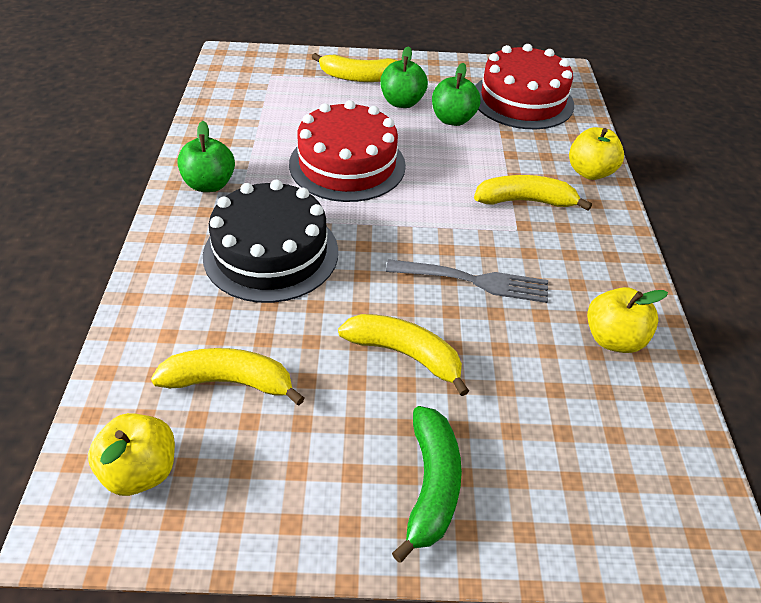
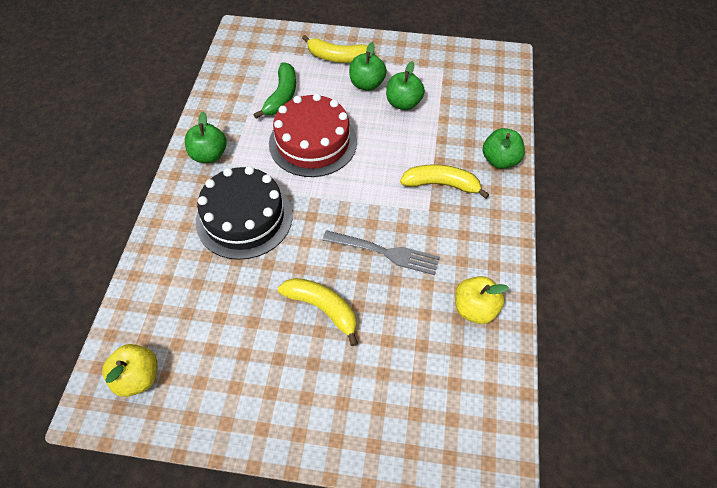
camera: 10 degrees right, 10 degrees up
yellow banana [151,348,305,406] -> none
green banana [392,406,462,563] -> green banana moved to [254,62,296,119]
red cake [475,44,574,129] -> none
yellow apple [569,127,624,180] -> green apple [483,128,525,169]

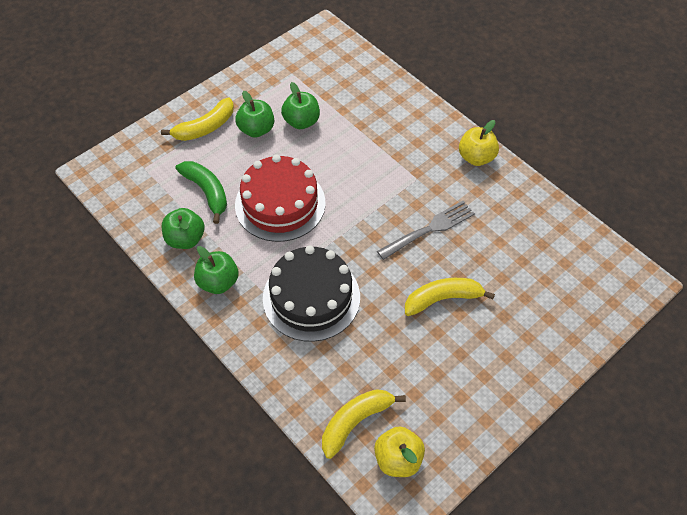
camera: 50 degrees left, 0 degrees up
yellow banana [400,164,489,199] -> yellow banana moved to [322,389,406,459]
yellow apple [455,276,509,324] -> yellow apple moved to [459,120,499,166]
green apple [483,128,525,169] -> green apple moved to [162,208,205,249]

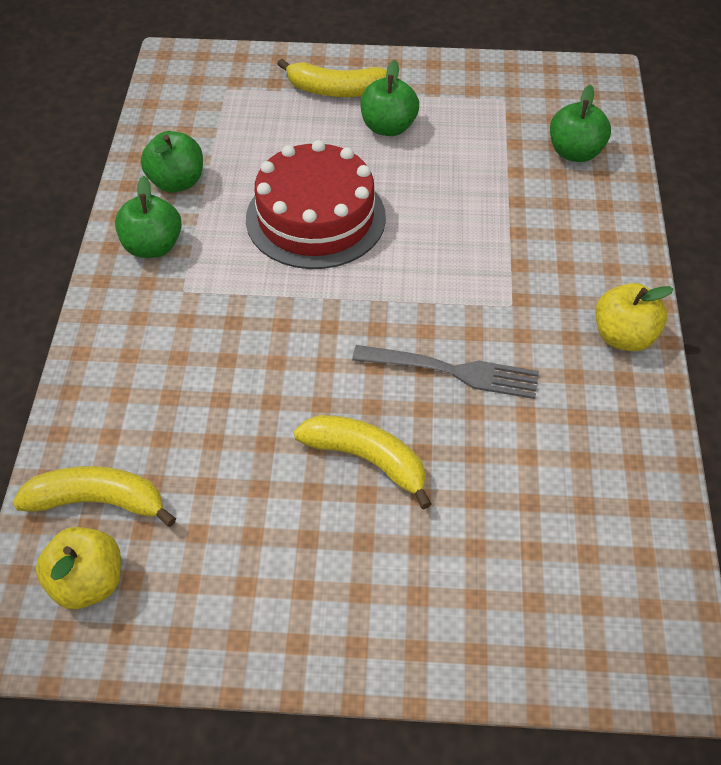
camera: 45 degrees right, 5 degrees down
green banana [176,161,227,224] -> none
black cake [263,245,360,342] -> none
green apple [281,82,320,129] -> green apple moved to [550,85,611,162]

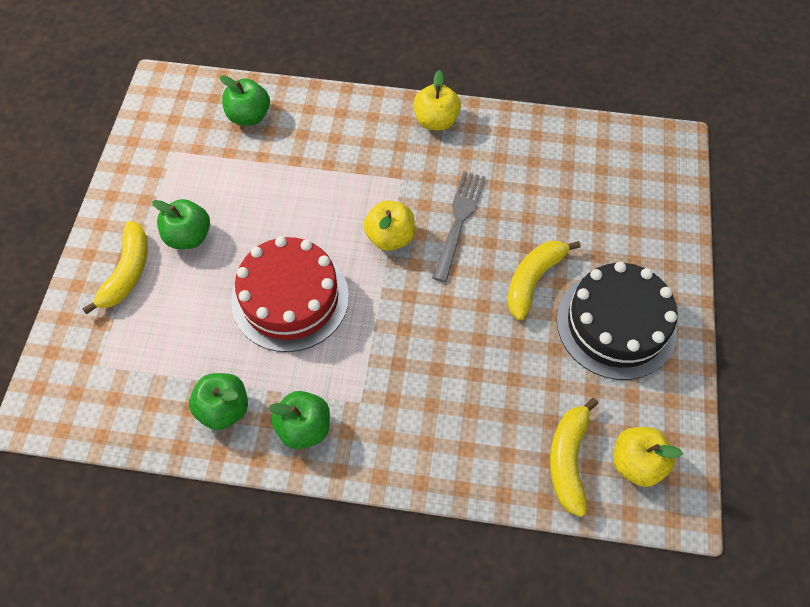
camera: 85 degrees left, 10 degrees up
none -> yellow apple [364,200,415,251]
none -> black cake [557,261,677,380]

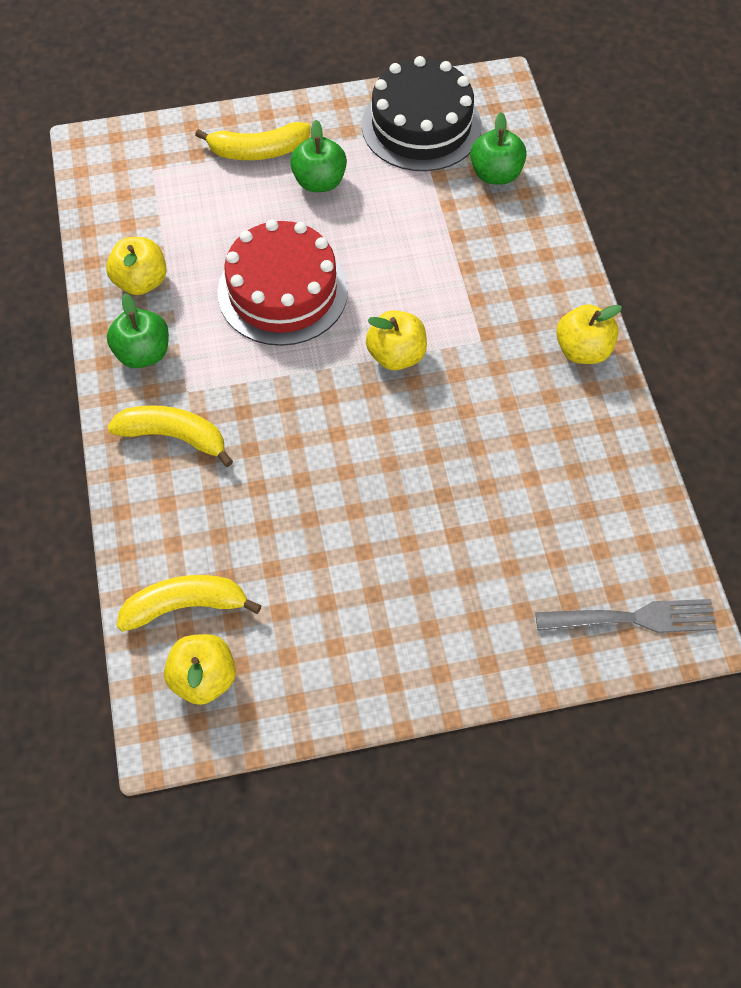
camera: 70 degrees right, 0 degrees up
green apple [189,373,248,430] -> yellow apple [106,237,167,295]
grey fork [432,172,486,282] -> grey fork moved to [535,599,717,633]
yellow banana [507,240,581,320] -> yellow banana moved to [107,405,233,467]
black cake [557,261,677,380] -> black cake moved to [362,56,481,171]

